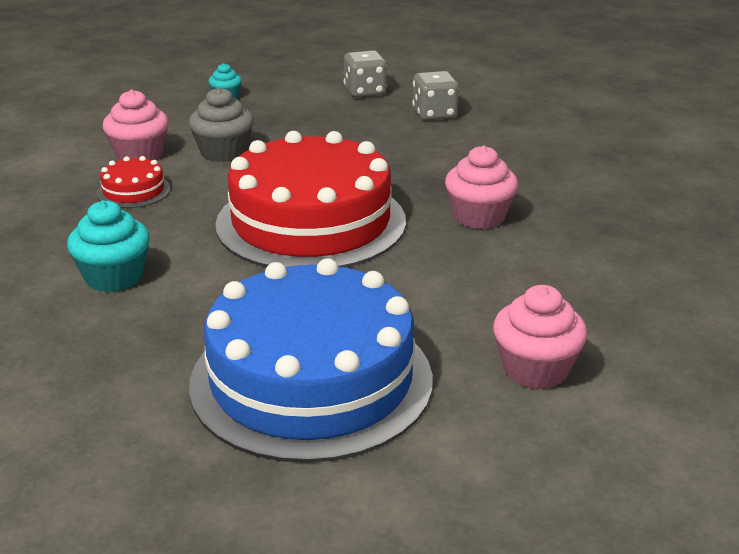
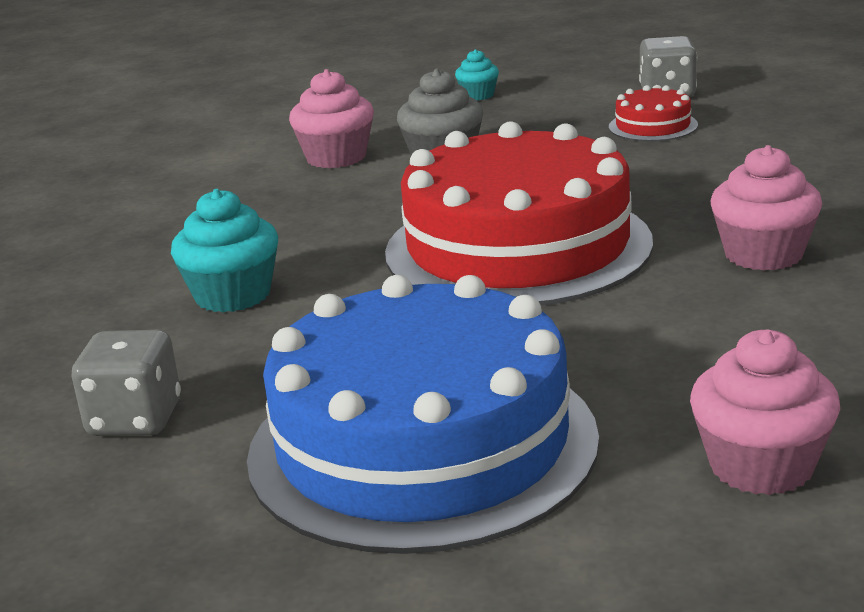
camera: 20 degrees right, 5 degrees down
red cake [97,156,171,208] -> red cake moved to [609,85,698,141]
grey dice [412,71,459,120] -> grey dice moved to [72,330,181,436]

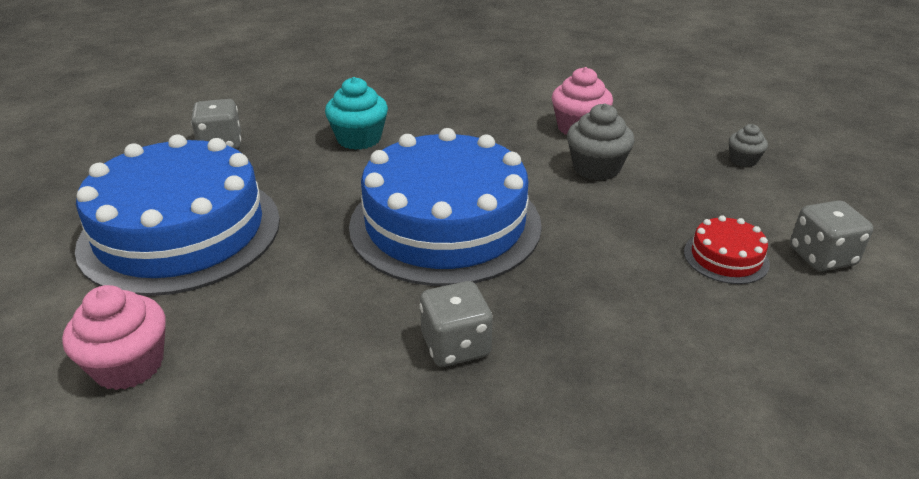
camera: 70 degrees right, 10 degrees up
red cake [385,121,653,306] -> blue cake [349,128,542,286]
turquoise cupcake [455,49,499,100] -> grey cupcake [729,124,768,167]
pink cupcake [710,145,822,271] -> grey dice [419,281,493,367]

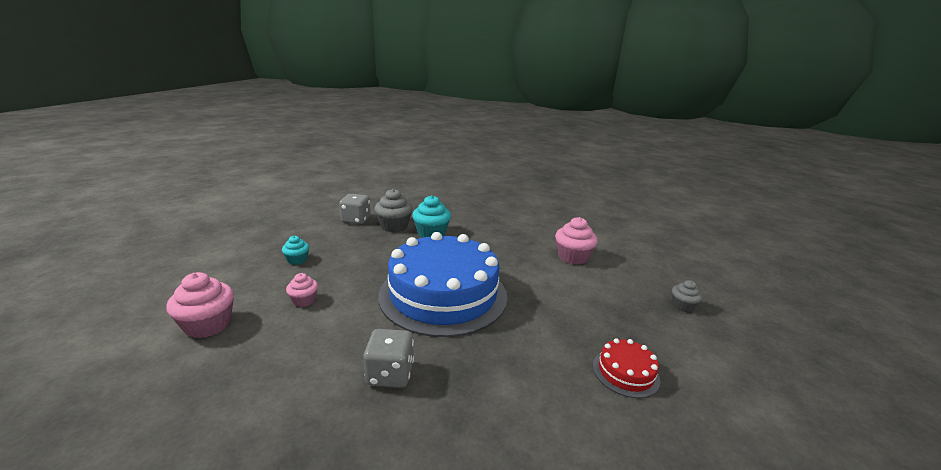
camera: 20 degrees right, 10 degrees down
blue cake [75,134,280,296] -> turquoise cupcake [282,236,309,265]
grey cupcake [567,104,635,180] -> grey cupcake moved to [374,189,413,232]
grey dice [790,200,873,271] -> none
none -> pink cupcake [286,273,318,307]

